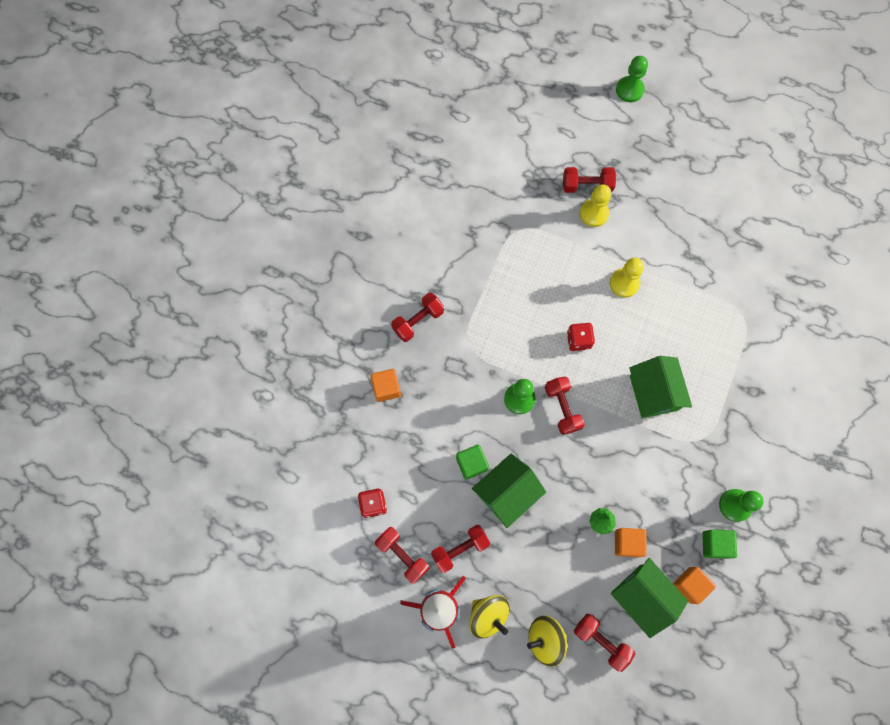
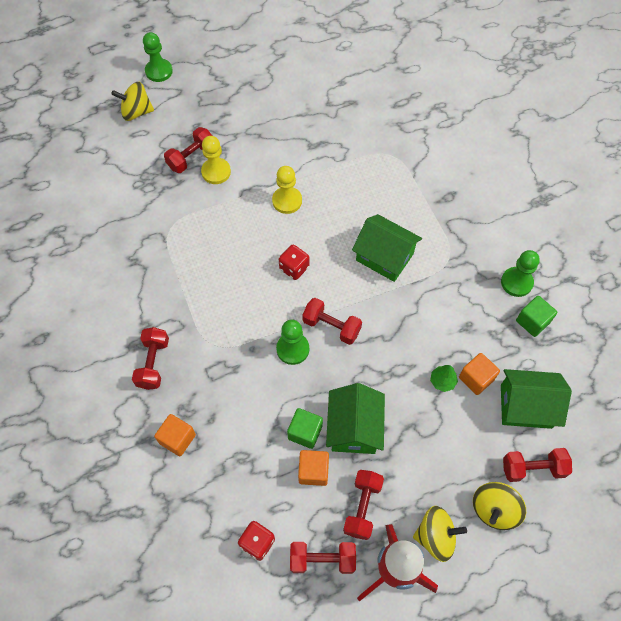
camera: 45 degrees left, 10 degrees down
orange cube [673,567,716,604] -> orange cube moved to [298,450,329,486]
none -> yellow spinning top [111,82,154,121]

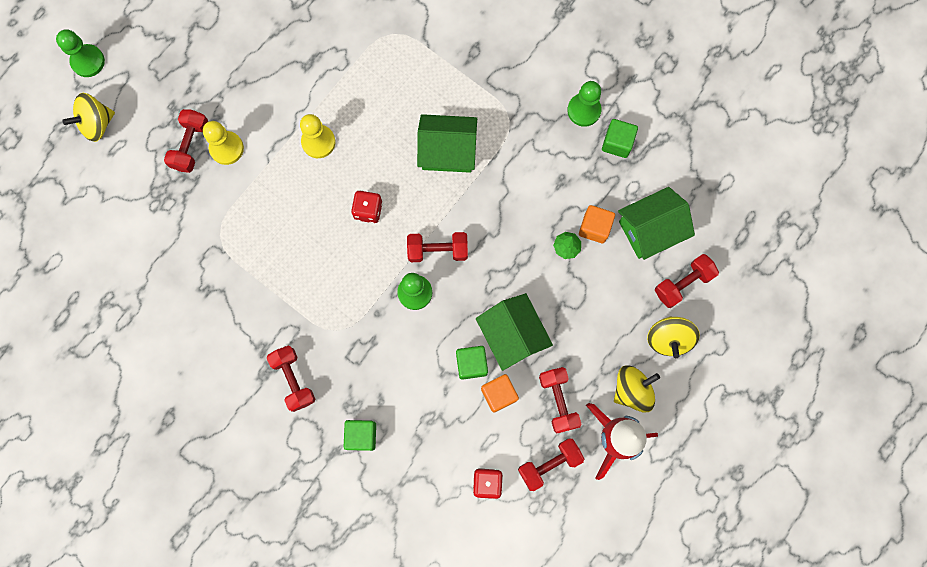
camera: 30 degrees left, 15 degrees up
orange cube [154,414,196,456] -> green cube [344,420,376,451]

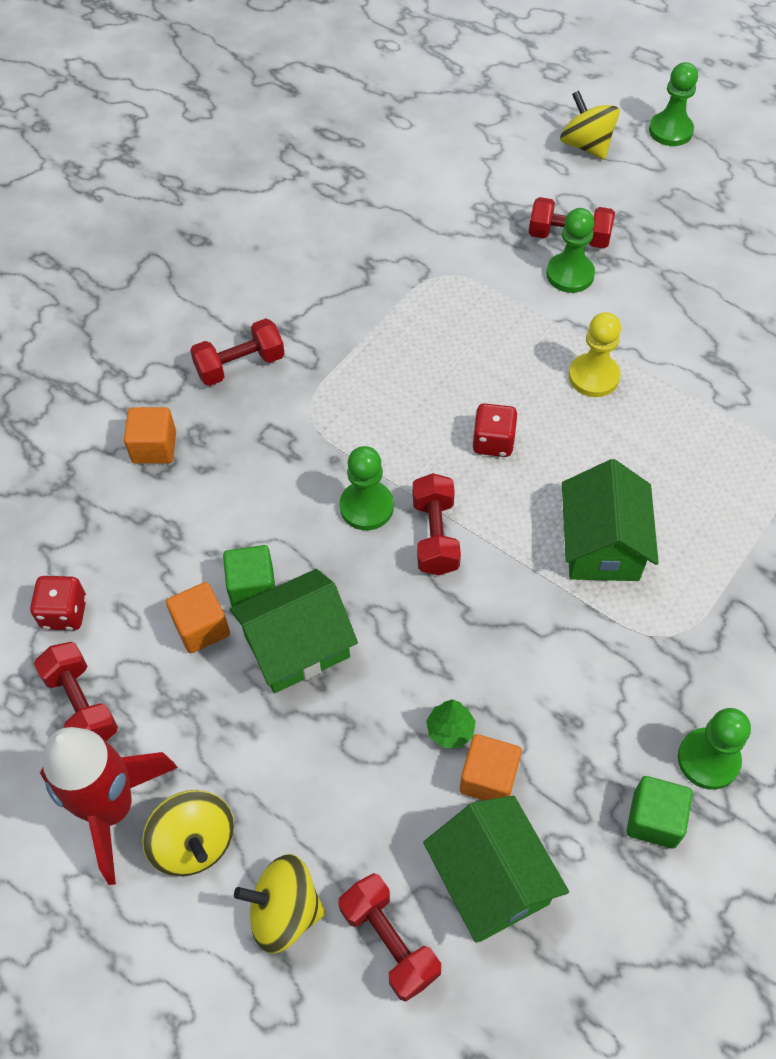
camera: 90 degrees right, 20 degrees down
yellow pawn [203,121,244,165] -> green pawn [546,208,595,293]
green cube [344,420,376,451] -> orange cube [124,407,176,464]
red dumbbell [539,367,581,433] -> none

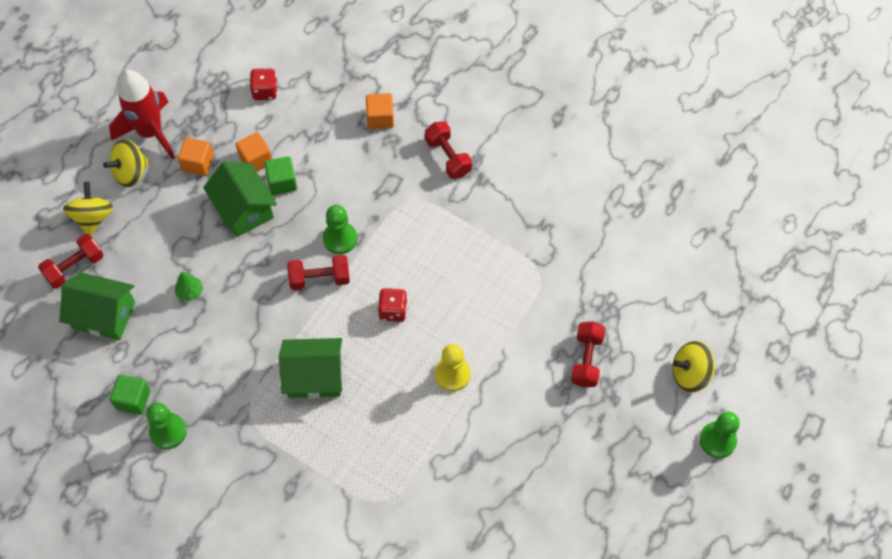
camera: 85 degrees right, 5 degrees up
red dumbbell [34,642,118,741] -> none
green house [423,795,569,943] -> green house turned 45 degrees clockwise [59,272,135,340]
orange cube [460,734,522,800] -> orange cube moved to [177,137,214,176]
green pawn [546,208,595,293] -> none
yellow spinning top [560,90,620,160] -> yellow spinning top turned 150 degrees counterclockwise [673,341,715,393]

